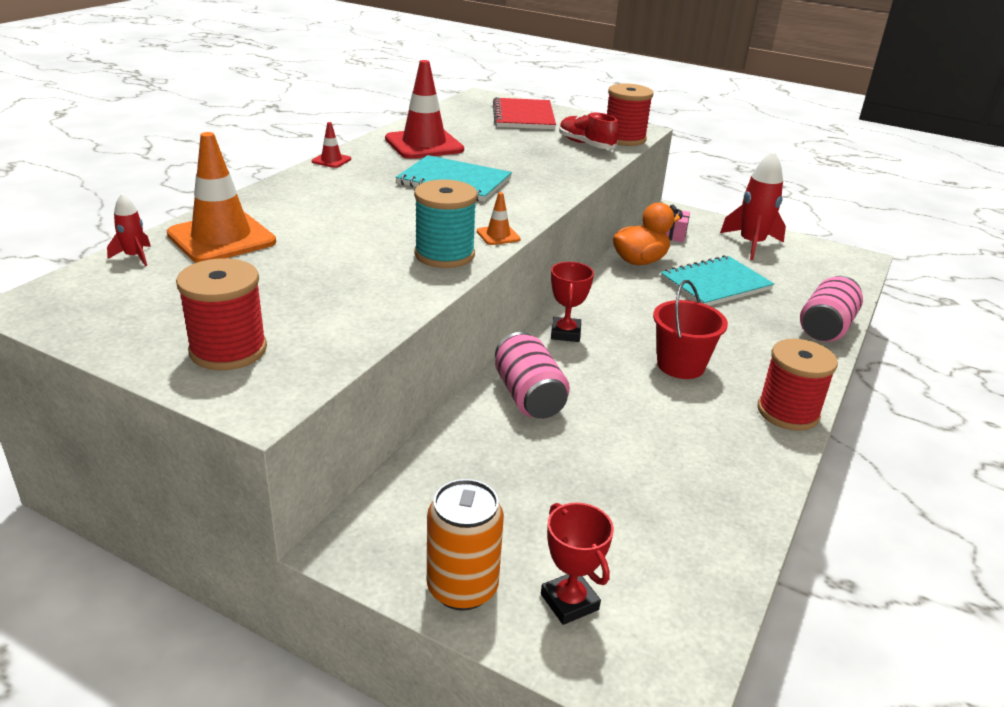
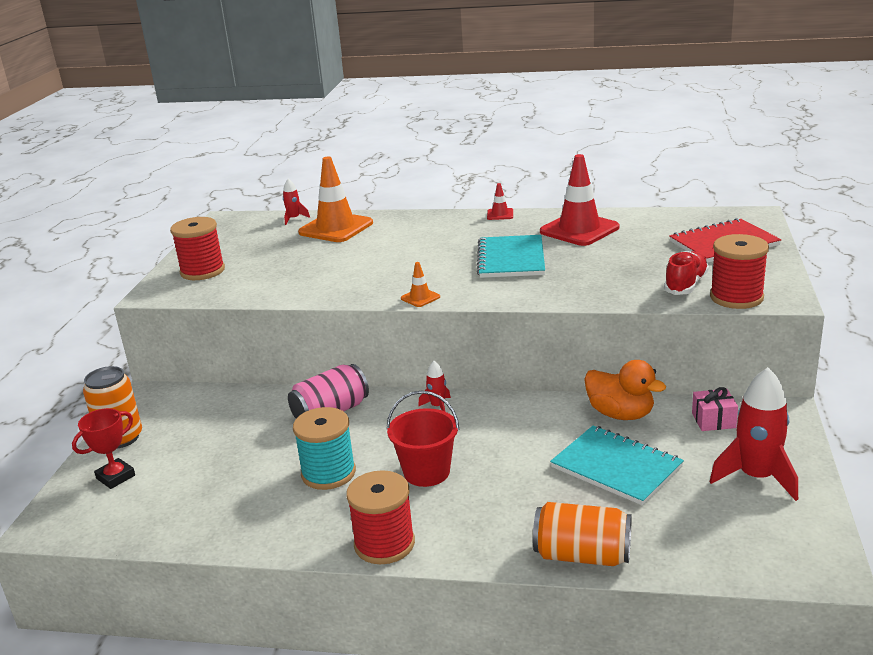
camera: 75 degrees right, 5 degrees down
turquoise spool [414,179,477,268] -> turquoise spool moved to [293,407,356,490]
red trophy [551,262,594,342] -> red rocket [418,361,451,411]
pink can [800,276,863,342] -> orange can [533,502,632,566]

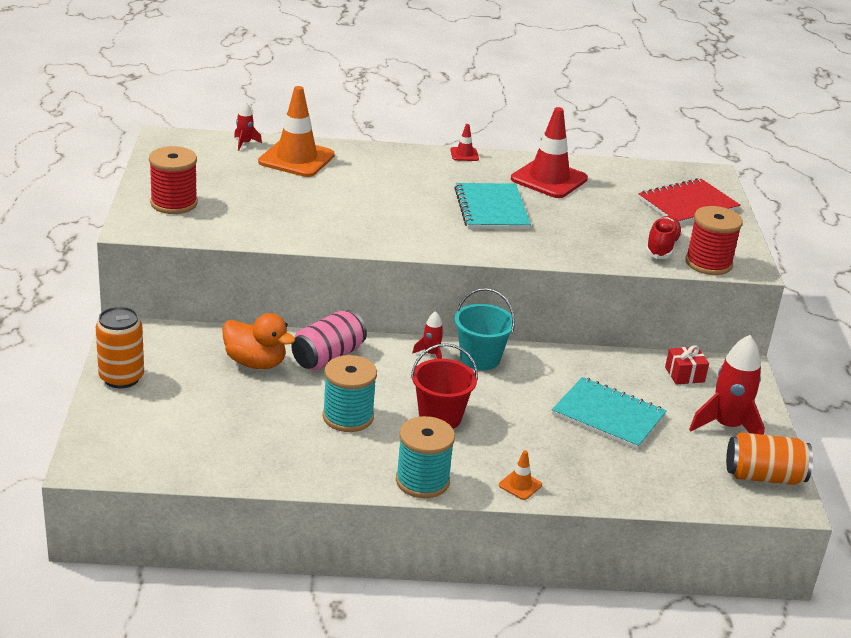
camera: 15 degrees left, 5 degrees up
red trophy [72,408,135,489] -> none
red spool [346,470,415,564] -> turquoise spool [396,416,455,498]
orange traffic cone [401,262,440,307] -> orange traffic cone moved to [499,450,542,500]
orange can [533,502,632,566] -> orange can moved to [726,432,813,485]
orange duck [584,360,666,420] -> orange duck moved to [222,313,295,369]
pink gift [692,387,738,431] -> red gift [665,345,709,384]
none -> turquoise bucket [454,288,515,370]

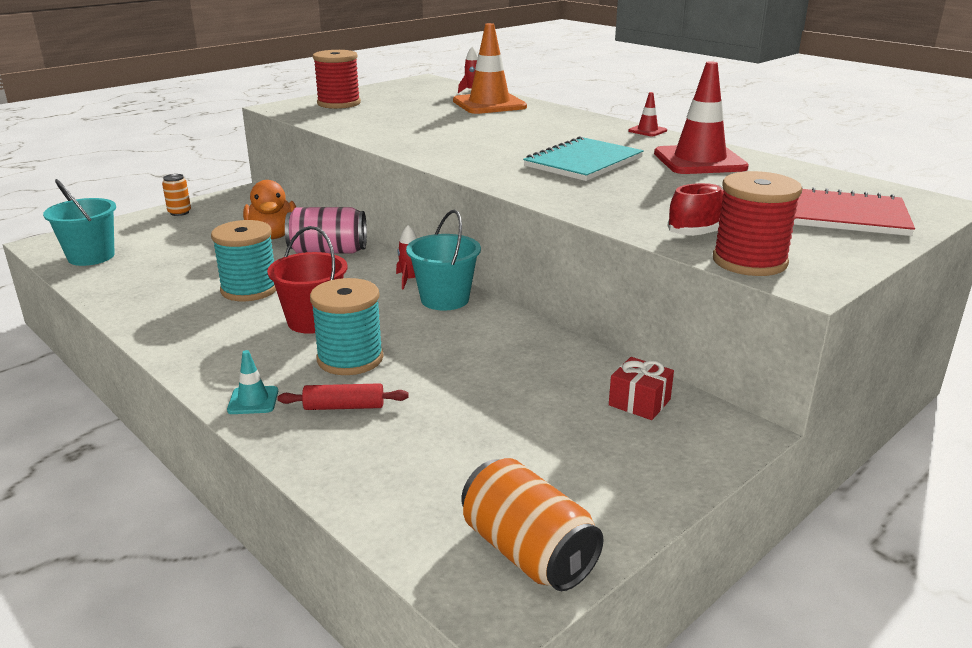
camera: 50 degrees right, 5 degrees down
orange can [96,306,144,388] -> orange can [162,174,191,216], size x0.56
turquoise spool [396,416,455,498] -> turquoise spool moved to [310,278,384,375]
orange traffic cone [499,450,542,500] -> turquoise traffic cone [227,350,278,414]
turquoise notebook [552,377,667,450] -> none
red rocket [689,335,765,435] -> none
none -> turquoise bucket [43,179,116,266]
none -> red rolling pin [277,383,409,410]

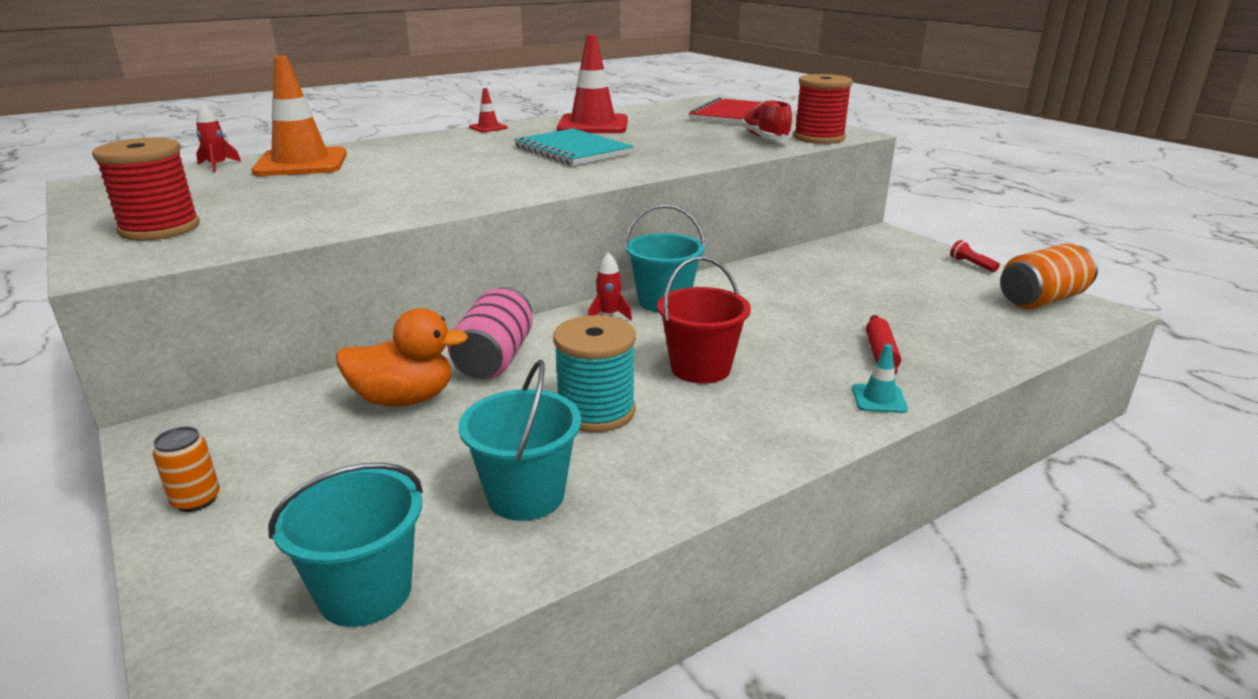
camera: 80 degrees left, 0 degrees up
turquoise spool [310,278,384,375] -> none
red gift [609,357,674,420] -> none
none -> turquoise bucket [459,359,581,521]
none -> red flashlight [950,240,1000,272]

